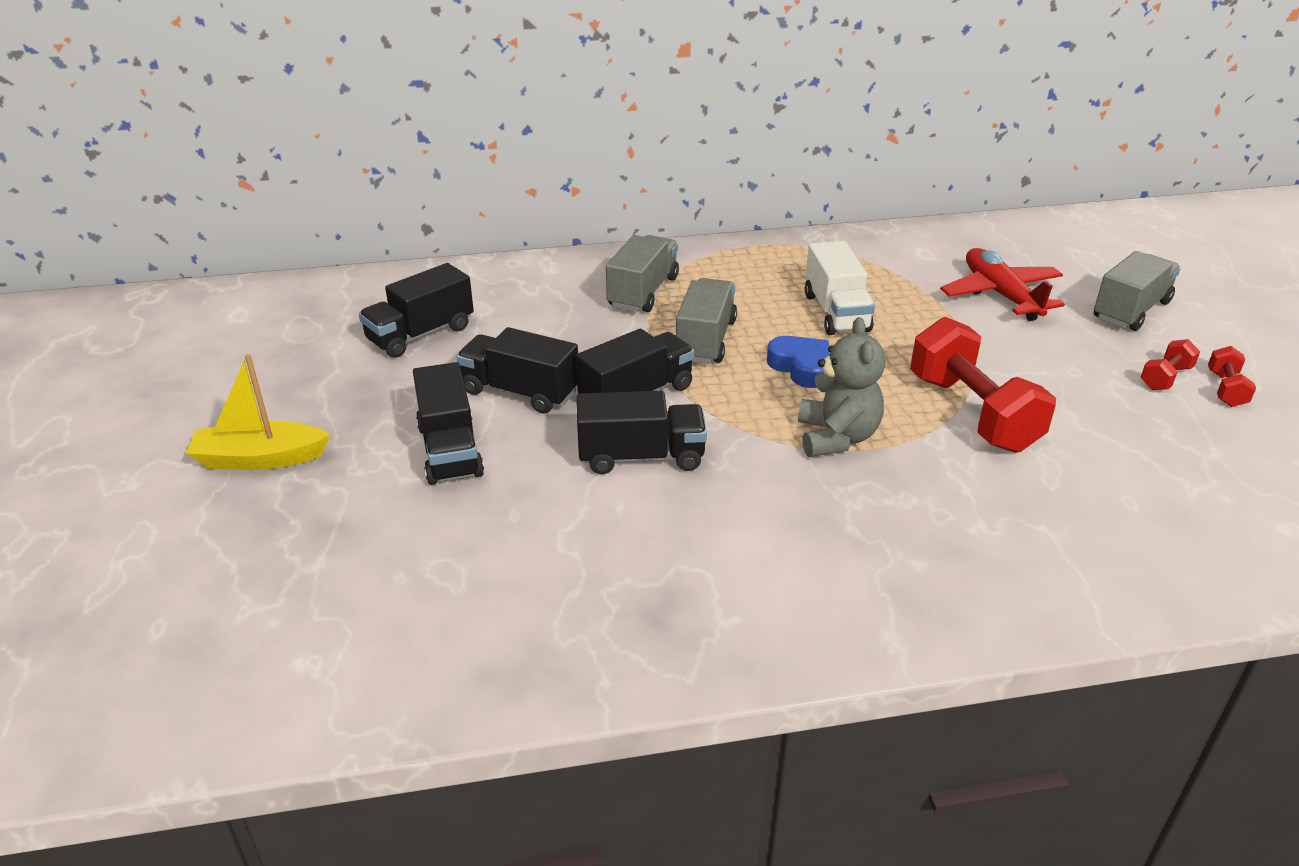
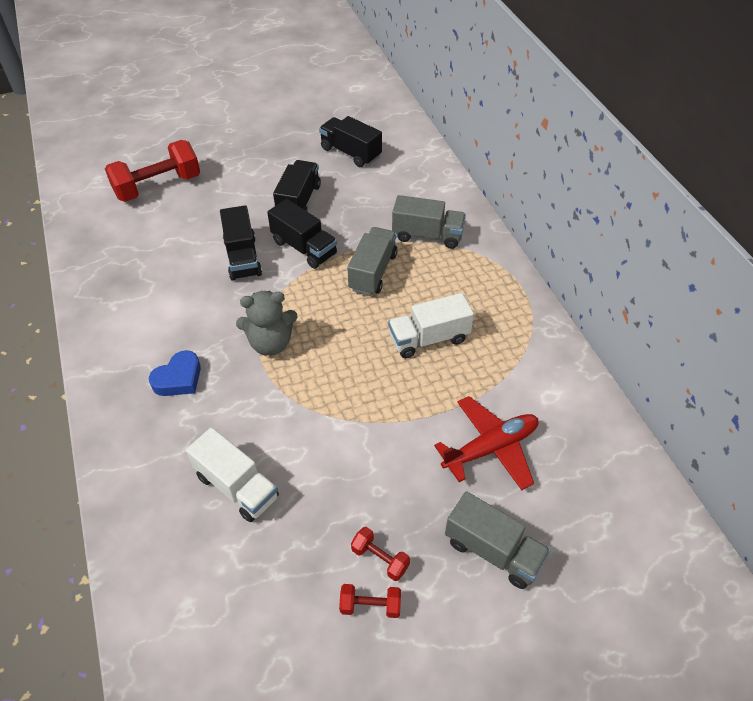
camera: 80 degrees right, 15 degrees up
yellow boat [186,354,330,470] -> none
black truck [413,362,484,485] -> none
grey truck [676,278,737,364] -> grey truck turned 75 degrees counterclockwise [347,227,397,296]
blue heart [767,336,830,388] -> blue heart moved to [149,350,201,396]
red dumbbell [910,317,1056,453] -> red dumbbell moved to [105,140,200,202]
none -> white truck [186,427,279,522]

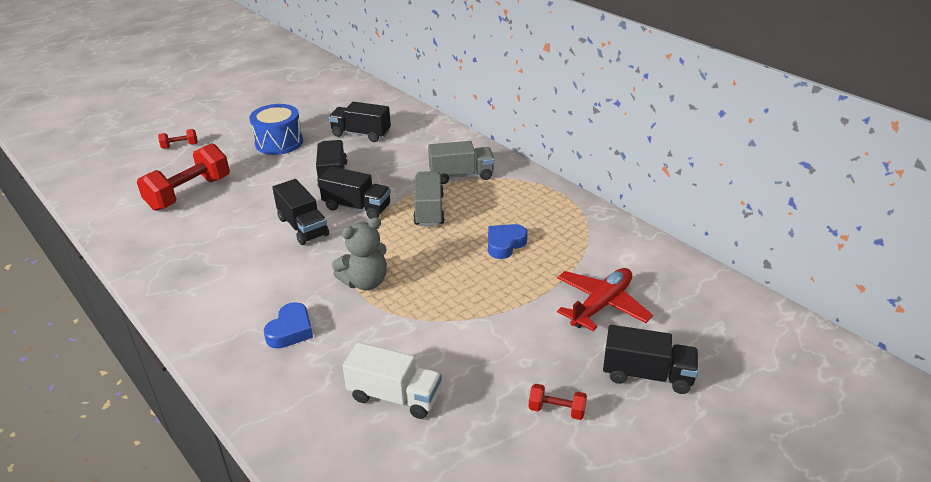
camera: 20 degrees left, 15 degrees down
red dumbbell [339,584,401,618] -> red dumbbell moved to [158,129,198,149]
white truck [388,293,474,358] -> blue heart [488,224,528,259]
grey truck [445,491,550,589] -> black truck [603,325,698,394]
none -> blue drum [249,104,303,155]

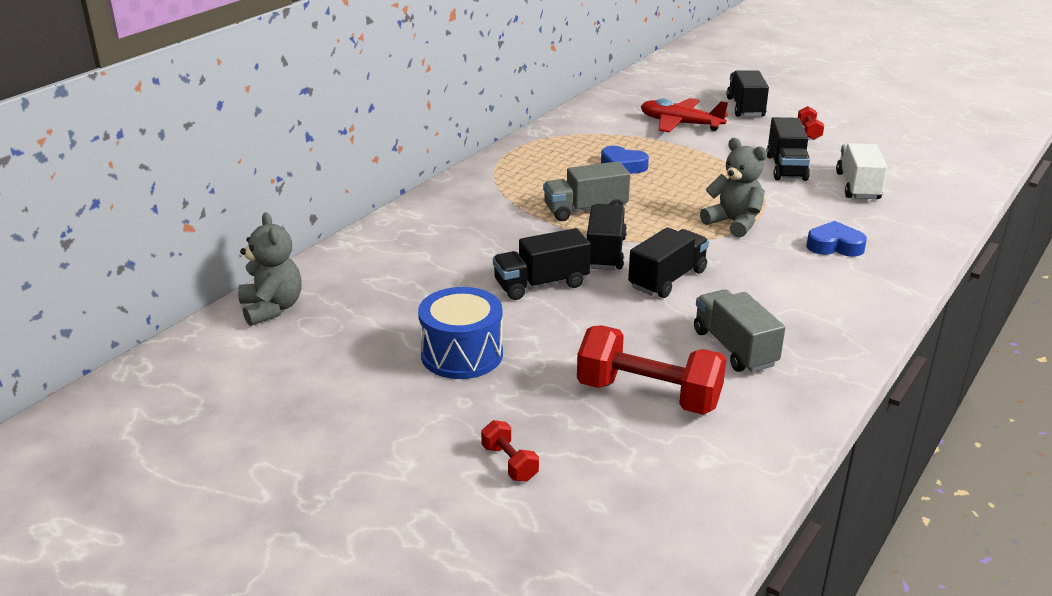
camera: 105 degrees left, 5 degrees down
black truck [329,102,391,142] -> black truck moved to [766,117,810,181]
grey truck [428,141,495,184] -> grey truck moved to [694,289,785,372]
none -> grey teddy bear [238,212,302,326]

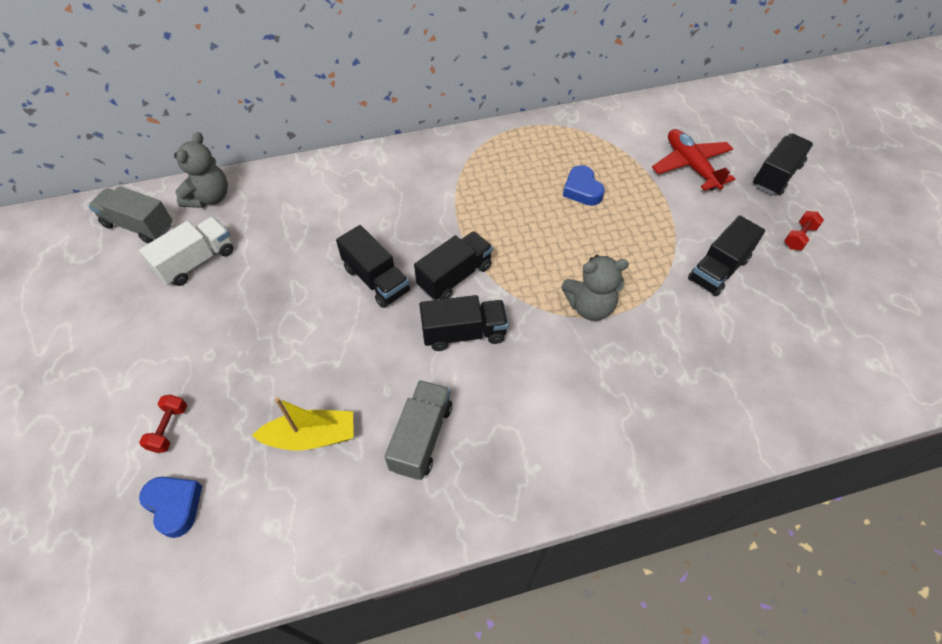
camera: 40 degrees right, 25 degrees up
blue drum [418,287,503,379] -> none
black truck [493,228,591,300] -> black truck turned 150 degrees counterclockwise [336,225,410,308]
grey truck [543,161,630,221] -> grey truck moved to [88,186,172,244]
red dumbbell [577,325,727,415] -> yellow boat [252,397,354,450]
grey teddy bear [700,138,767,238] -> grey teddy bear turned 90 degrees clockwise [561,255,629,321]
blue heart [806,221,867,257] -> blue heart moved to [139,477,202,538]
white truck [836,143,888,199] -> white truck moved to [139,217,234,286]

